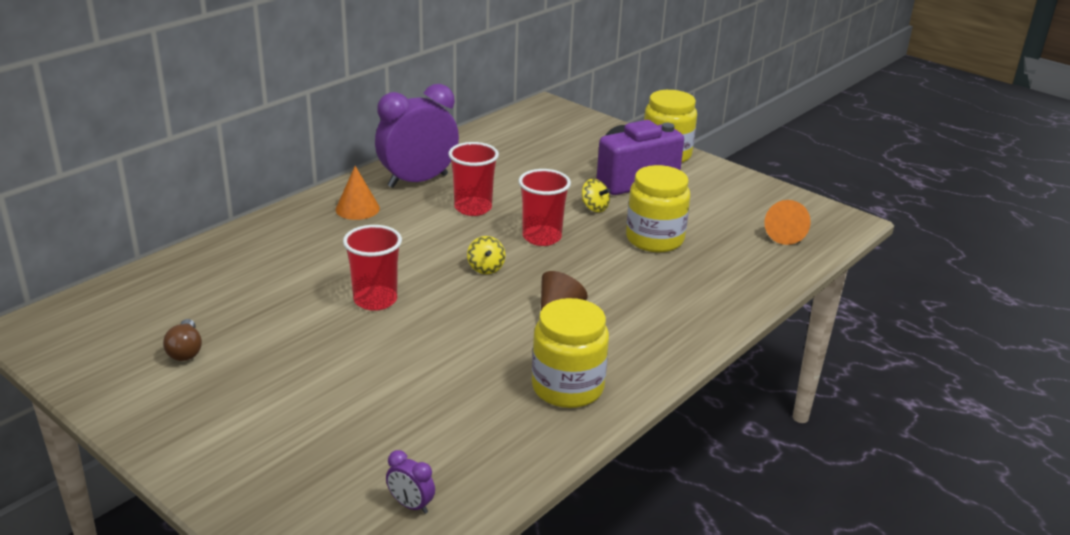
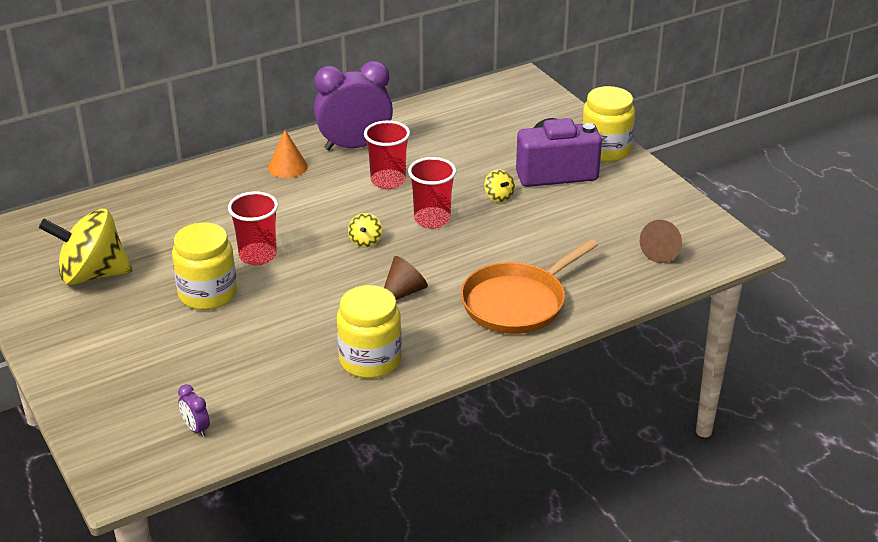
camera: 20 degrees right, 5 degrees up
brown light bulb [163,319,202,361] -> yellow spinning top [39,209,132,285]
yellow jar [626,165,690,252] -> yellow jar moved to [172,222,237,310]
orange cone [764,200,811,245] -> brown cone [640,220,682,263]
none -> orange pan [461,239,598,334]

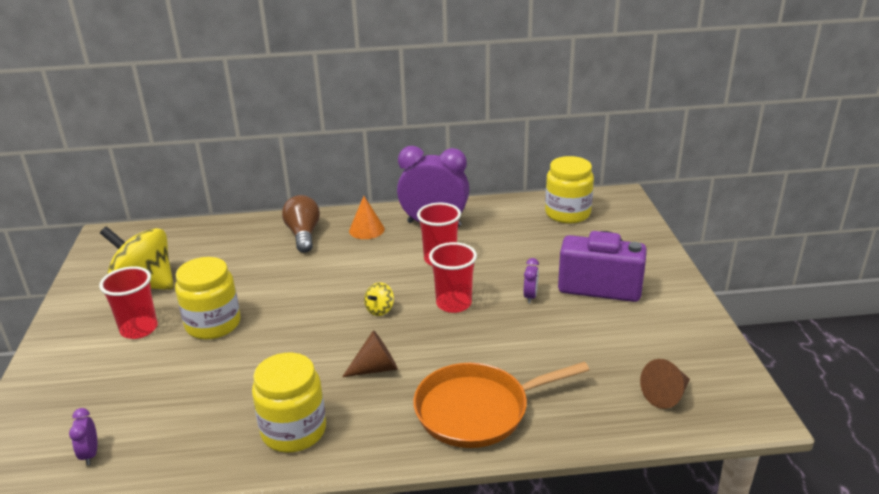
camera: 25 degrees right, 5 degrees down
red cup [228,191,278,265] -> red cup moved to [99,266,158,339]
yellow spinning top [484,169,515,202] -> purple clock [524,258,539,303]
yellow jar [582,86,635,162] -> yellow jar moved to [545,156,594,224]
none -> brown light bulb [282,195,320,253]

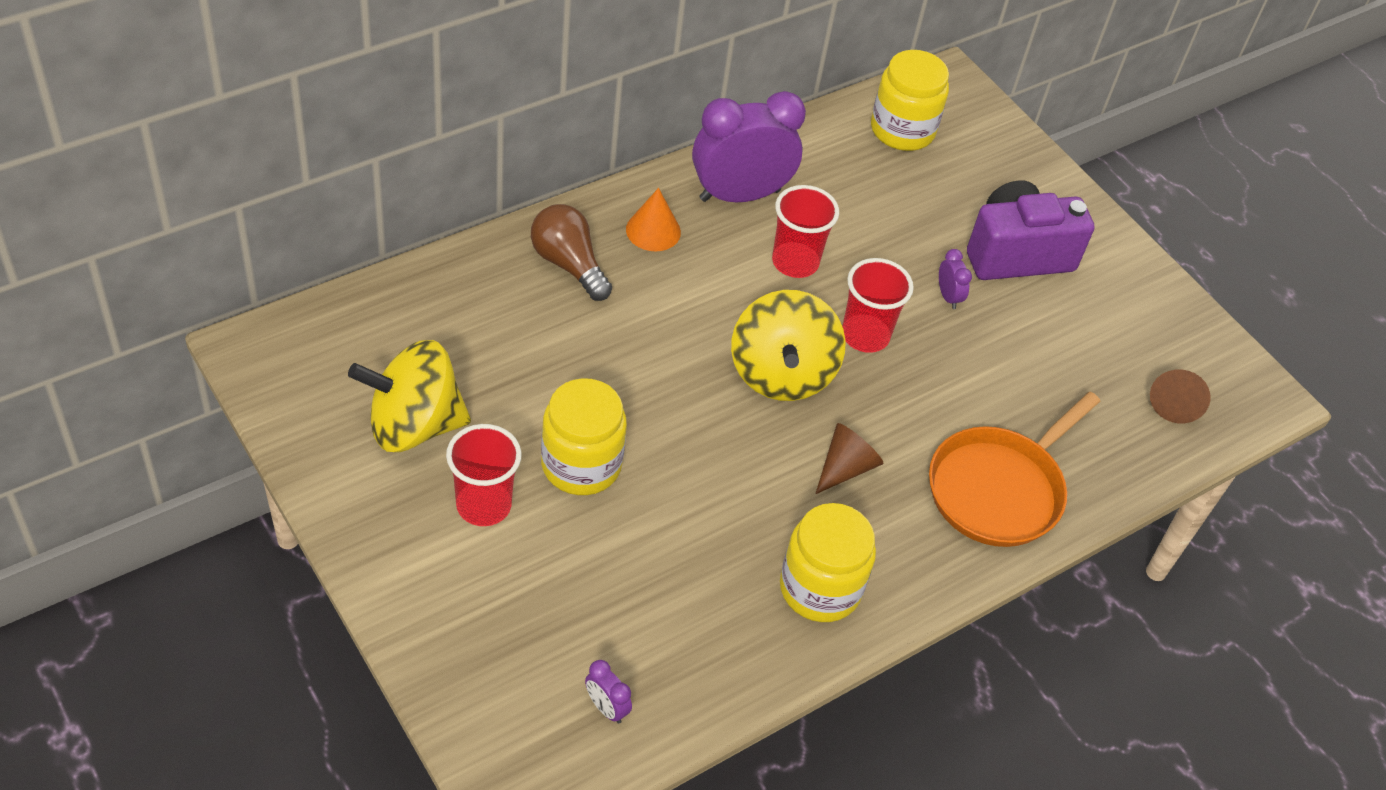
camera: 35 degrees left, 20 degrees up
yellow spinning top [364,282,394,316] -> yellow spinning top [731,290,846,401], size x2.37

